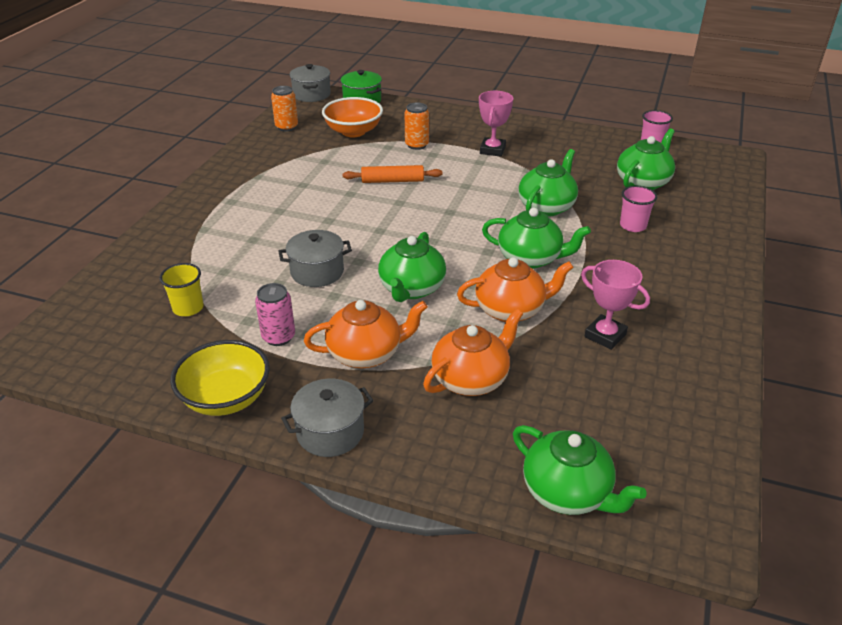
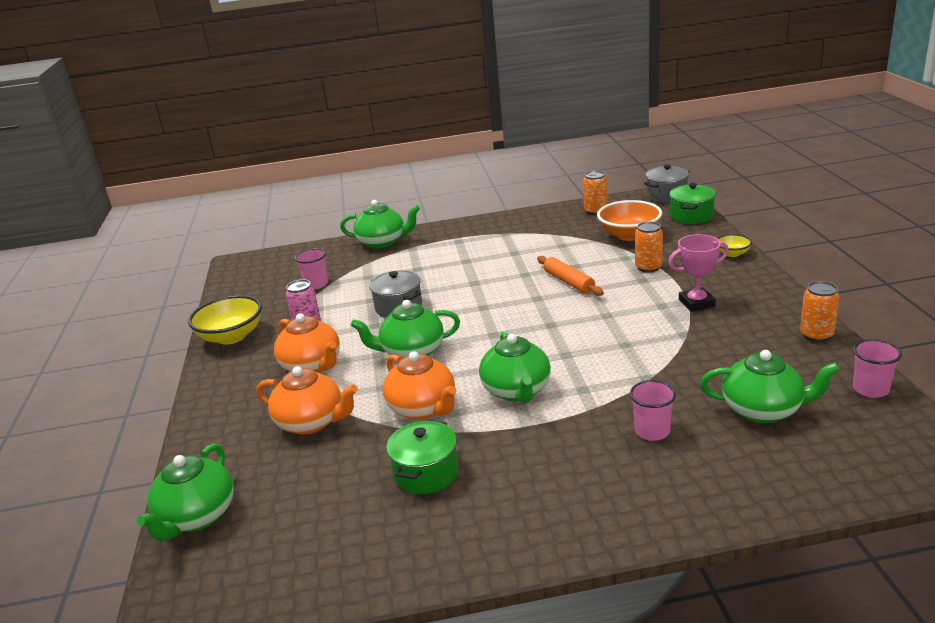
camera: 65 degrees right, 10 degrees down
yellow cup [160,263,203,316] -> pink cup [294,248,328,289]
grey pot [281,379,374,457] -> none
green teapot [518,149,578,217] -> green teapot moved to [340,200,420,249]
pink trophy [581,260,650,350] -> green pot [386,420,458,494]
none -> yellow bowl [717,234,752,257]
none -> orange can [800,281,839,342]

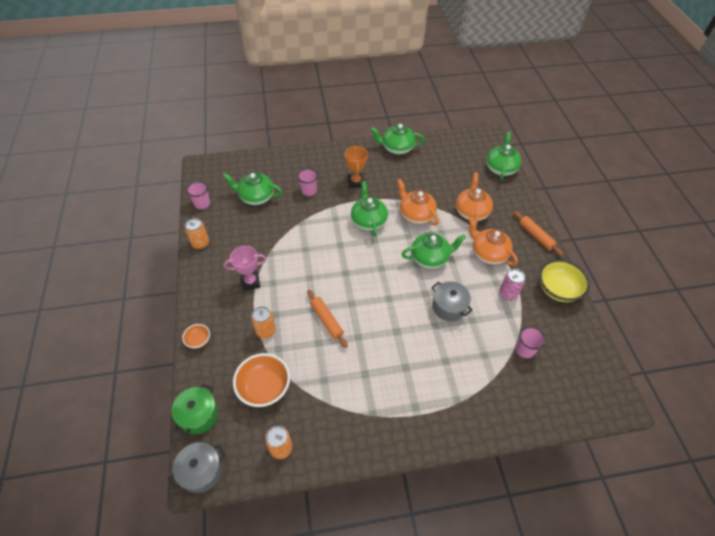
camera: 175 degrees right, 25 degrees up
orange teapot [257,366,358,435] -> orange teapot turned 75 degrees clockwise [456,172,493,225]
green teapot [340,200,420,249] -> green teapot moved to [370,124,425,155]
green pot [386,420,458,494] -> none
yellow bowl [717,234,752,257] -> orange bowl [182,324,210,349]
none -> orange trophy [345,146,368,188]
none -> orange rolling pin [513,211,564,256]

